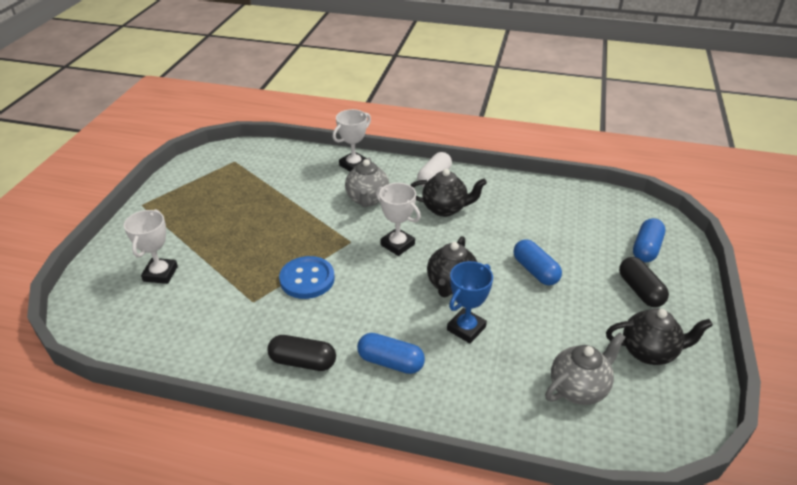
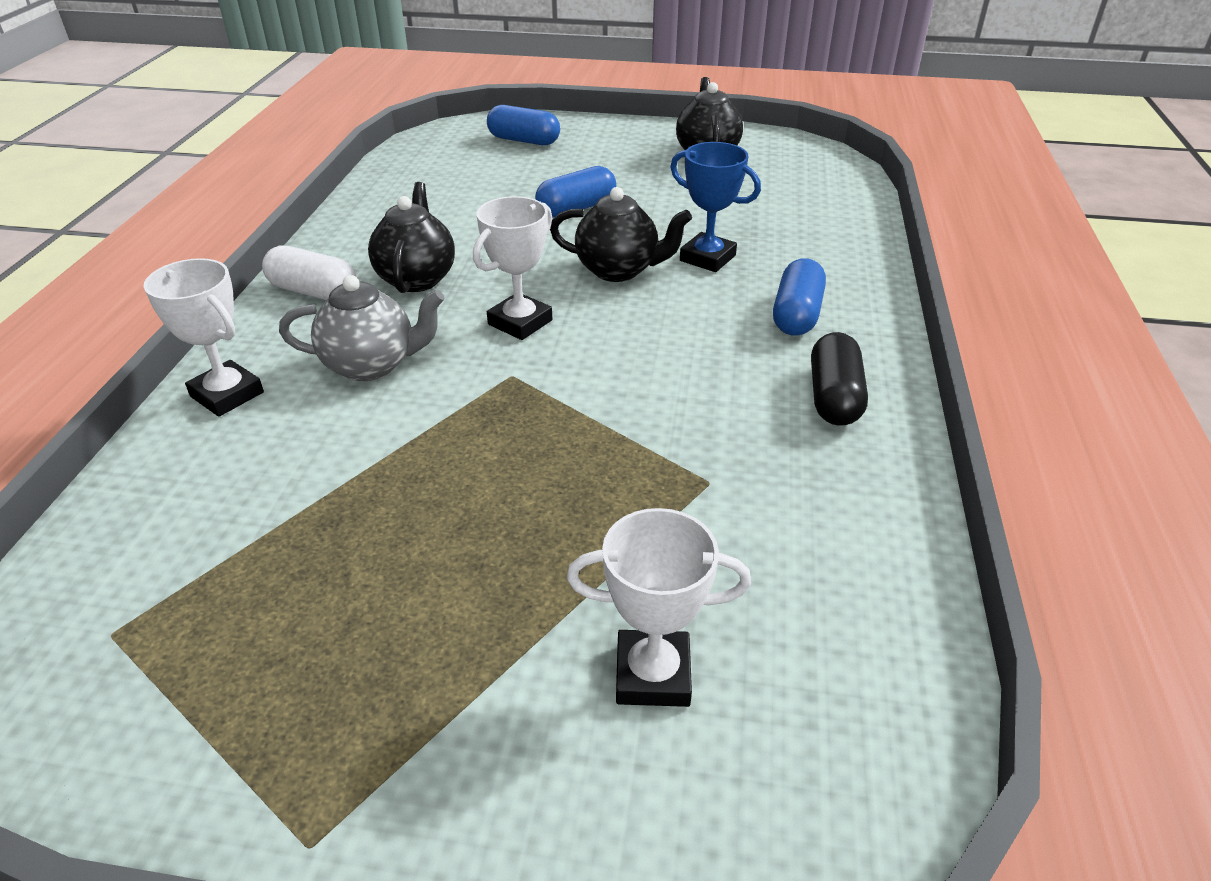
camera: 95 degrees left, 0 degrees up
blue button [279,256,335,299] -> none
grey teapot [545,332,626,405] -> none
black capsule [619,257,669,307] -> none

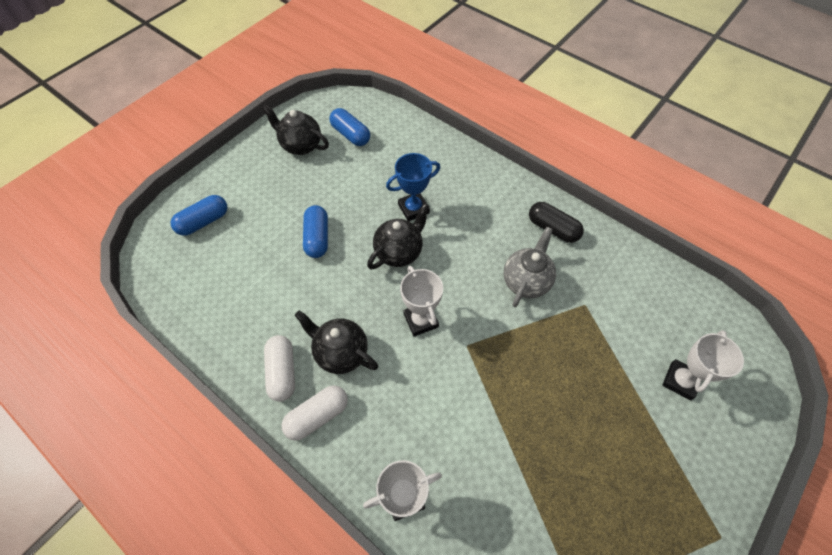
camera: 60 degrees left, 20 degrees up
grey teapot [279,275,445,381] -> grey teapot moved to [504,227,556,307]
blue capsule [773,258,826,336] -> blue capsule moved to [329,108,370,146]
none -> white capsule [264,335,295,402]

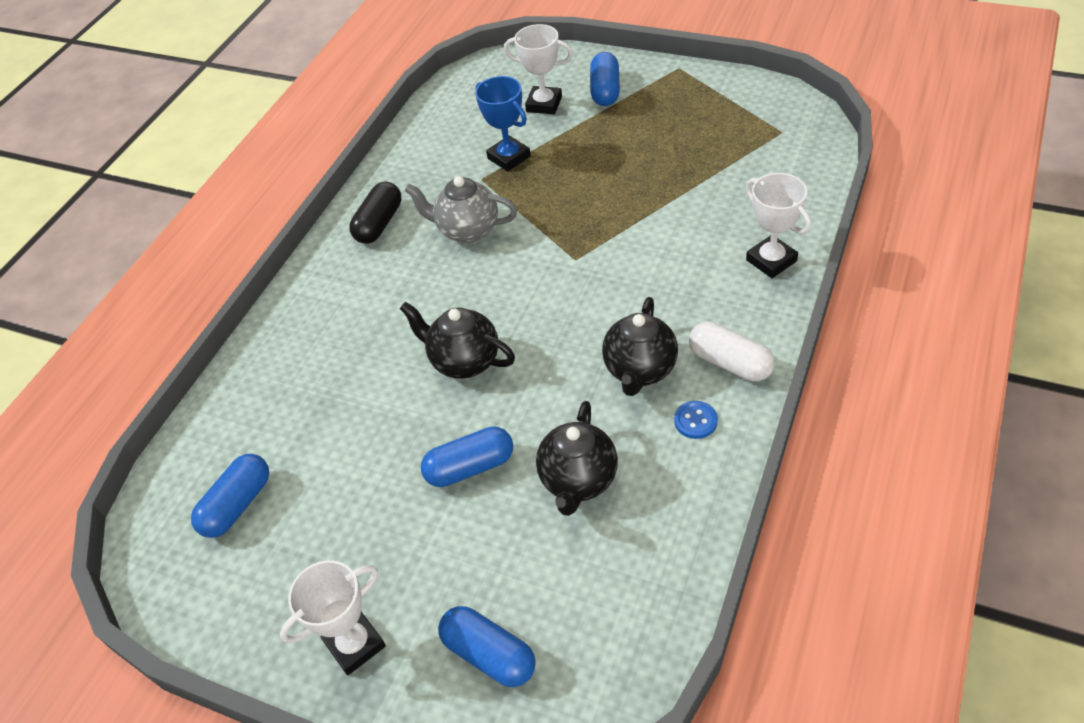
camera: 100 degrees left, 10 degrees down
black teapot [262,105,329,155] -> black teapot moved to [536,401,618,516]
white capsule [264,335,295,402] -> blue button [674,401,718,439]
blue trophy [386,153,440,221] -> blue trophy moved to [475,76,531,172]
white trophy [400,266,443,337] -> white trophy moved to [280,560,386,675]
none -> blue capsule [590,52,620,106]

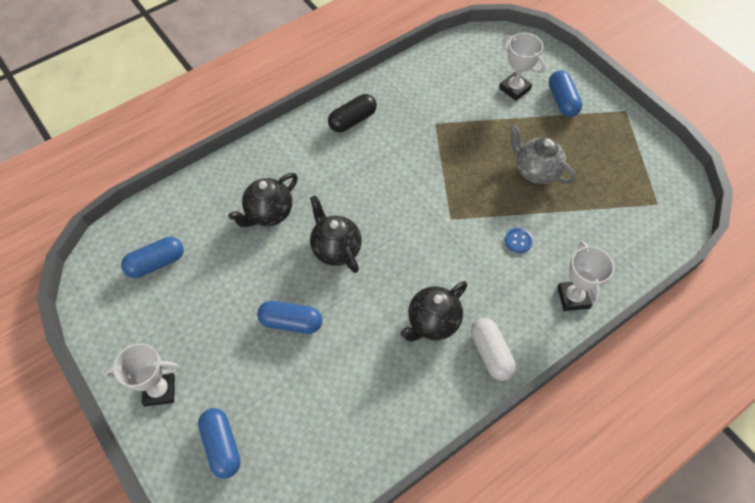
camera: 25 degrees right, 10 degrees up
grey teapot [405,176,517,243] -> grey teapot moved to [510,124,576,184]
blue trophy [475,76,531,172] -> none
black teapot [536,401,618,516] -> black teapot moved to [228,173,298,227]
blue capsule [590,52,620,106] -> blue capsule turned 45 degrees counterclockwise [549,71,582,117]
blue button [674,401,718,439] -> blue button moved to [505,228,533,253]

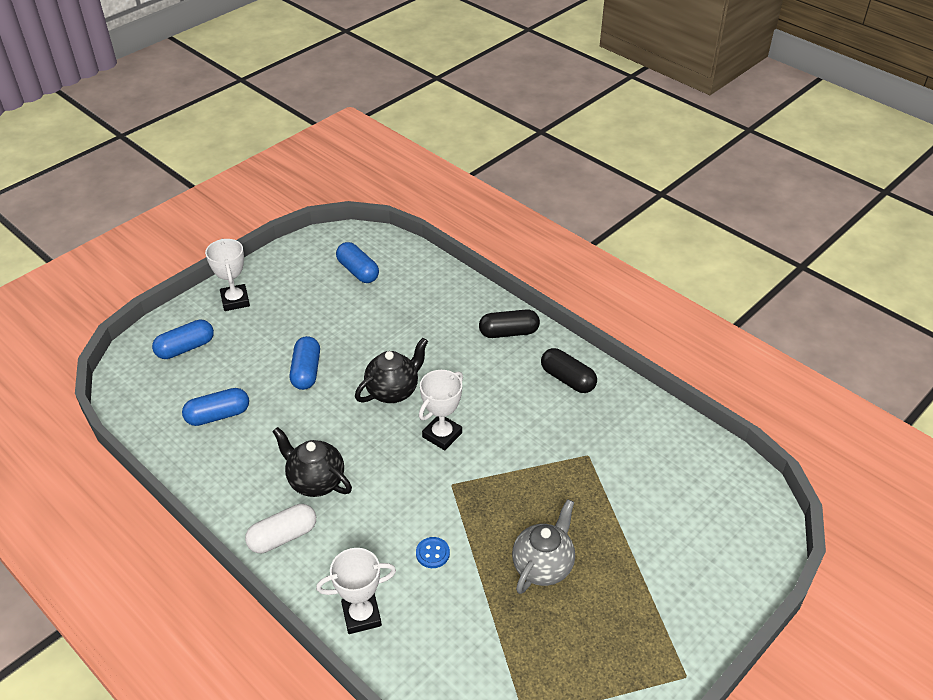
camera: 80 degrees right, 15 degrees down
black teapot [228,173,298,227] -> none
white trophy [499,33,546,101] -> white trophy moved to [419,370,463,450]
blue capsule [549,71,582,117] -> blue capsule moved to [182,388,249,426]
none -> black capsule [479,309,540,338]

